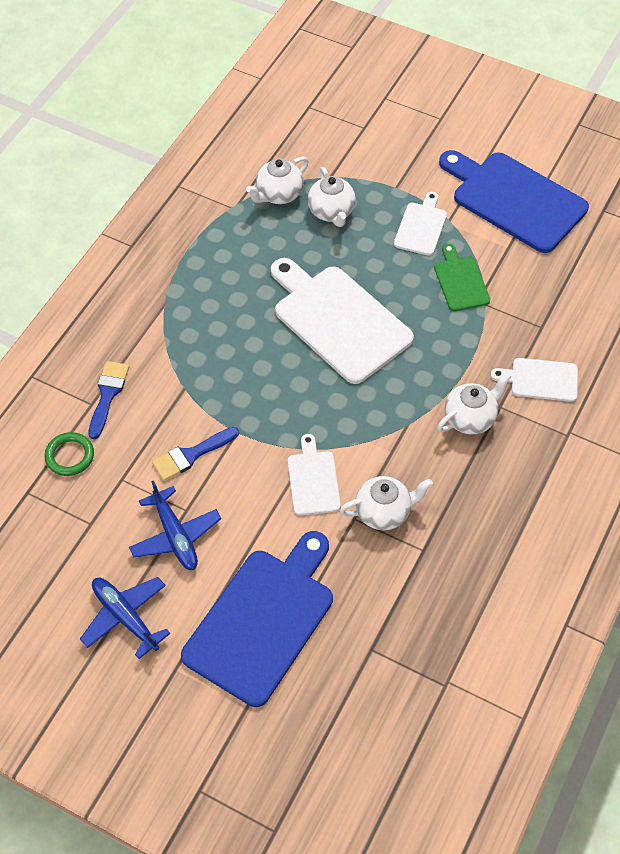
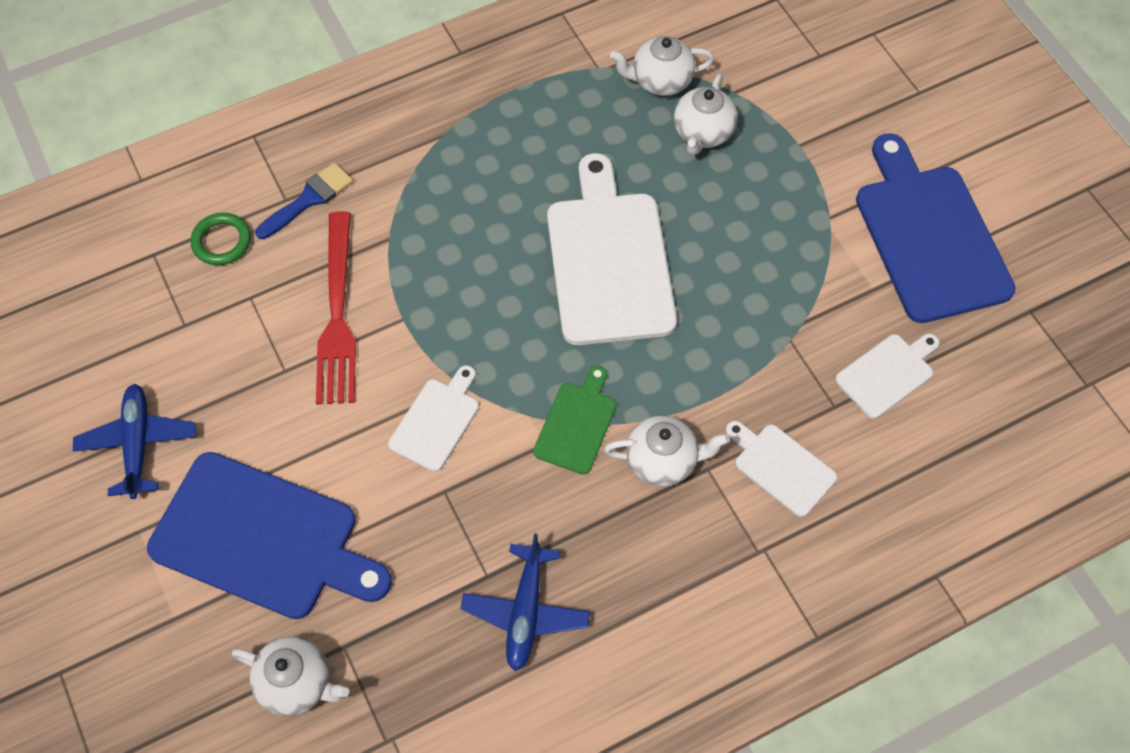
camera: 35 degrees right, 5 degrees up
blue plane [129,480,221,570] -> blue plane moved to [460,533,590,671]
blue brush [152,427,239,481] -> red fork [316,211,356,405]
blue cutting board [181,531,333,707] -> blue cutting board turned 45 degrees clockwise [147,452,392,619]
white teapot [340,476,433,530] -> white teapot moved to [232,636,349,716]
white cutting board [394,192,447,256] -> white cutting board moved to [835,334,940,419]
green cutting board [434,244,490,311] -> green cutting board moved to [533,365,616,475]

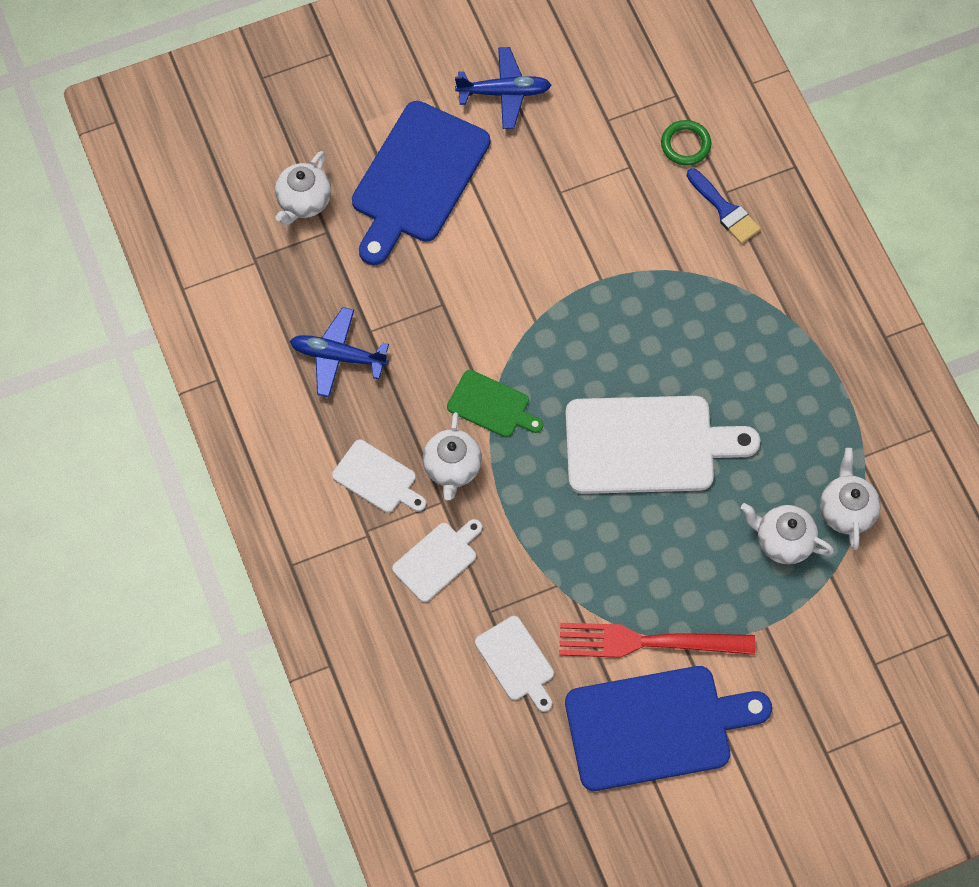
camera: 95 degrees right, 5 degrees up
red fork [316,211,356,405] -> red fork moved to [560,623,755,658]
white cutting board [388,365,479,472] -> white cutting board moved to [332,440,426,513]

